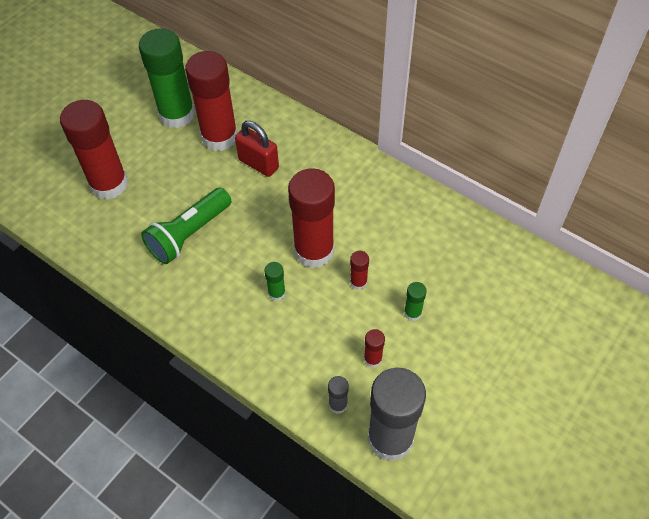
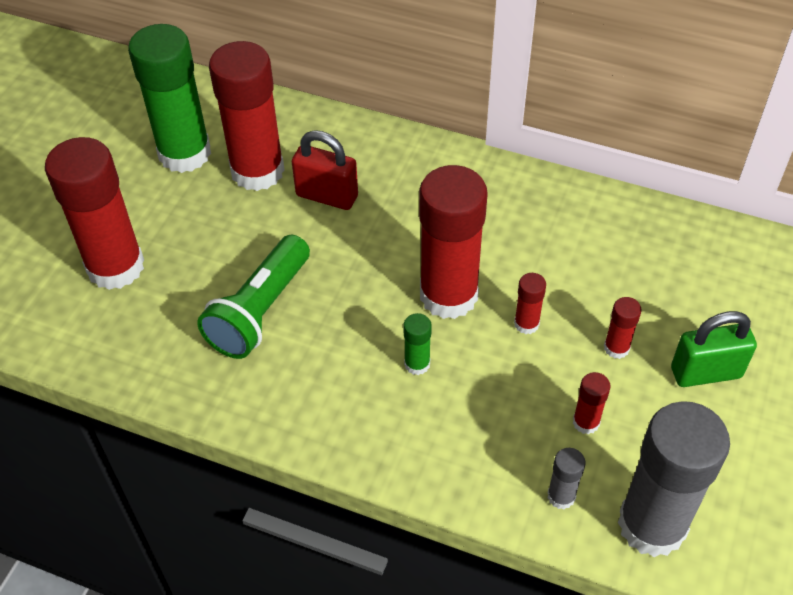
camera: 15 degrees left, 5 degrees down
green glue stick [404,282,427,321] -> red glue stick [604,297,642,359]
none -> green padlock [671,311,757,387]

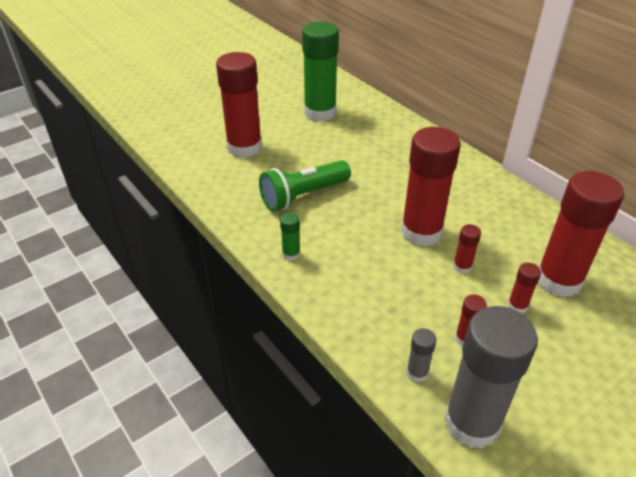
camera: 30 degrees right, 10 degrees down
red glue stick [209,41,285,191] -> red glue stick moved to [538,171,624,297]
red padlock [292,130,358,210] -> none
green glue stick [403,313,432,375] -> green glue stick moved to [280,212,300,261]
green padlock [671,311,757,387] -> none

